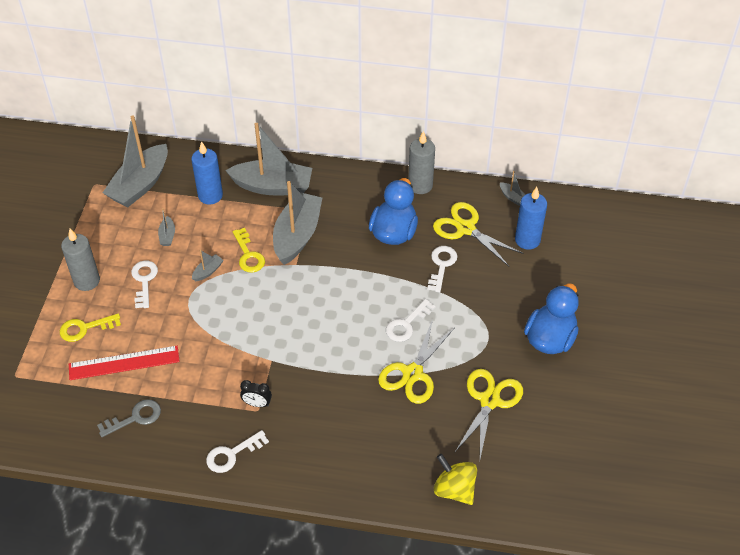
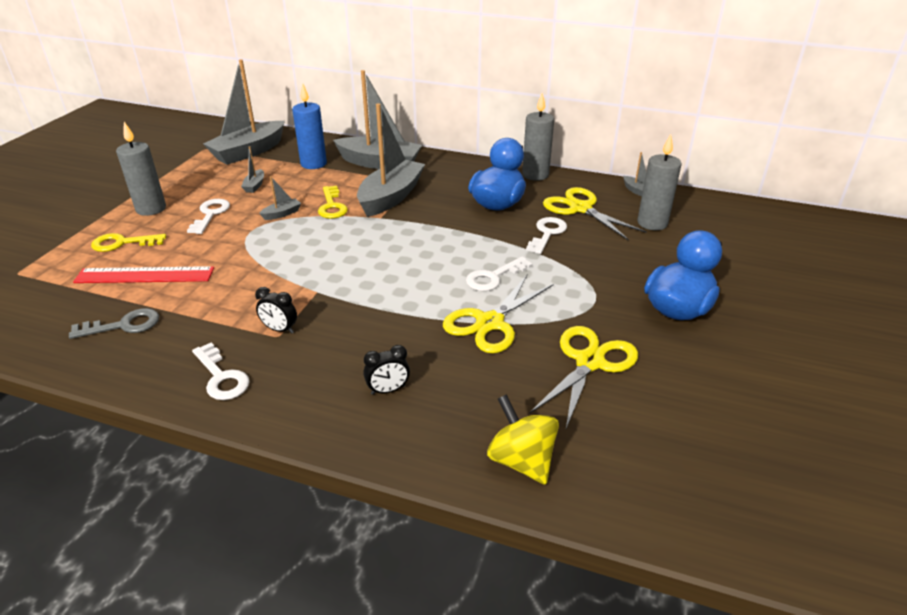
camera: 10 degrees right, 15 degrees down
white key [206,430,269,473] -> white key turned 105 degrees counterclockwise [192,343,250,400]
blue candle [515,187,547,250] -> grey candle [637,134,682,230]
none -> black clock [363,345,410,395]

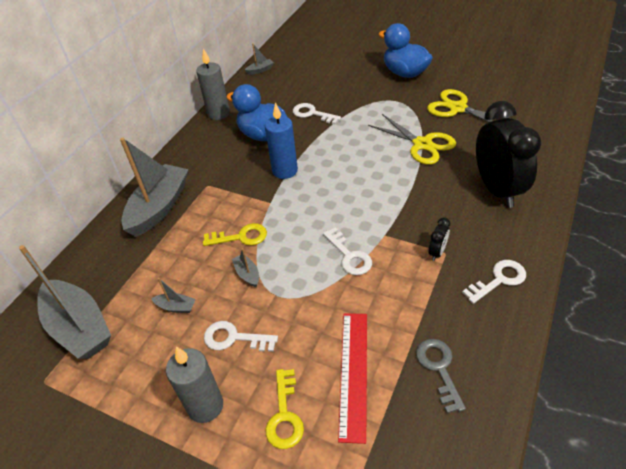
camera: 80 degrees left, 10 degrees up
blue candle [292,84,327,169] -> blue candle moved to [265,103,298,179]
grey boat [357,103,425,217] -> none
black clock [363,345,410,395] -> black clock [476,101,541,208], size x2.49
white key [466,256,533,291] -> white key moved to [323,227,372,275]
yellow spinning top [487,394,559,485] -> none
yellow scissors [543,187,647,241] -> none
grey candle [637,134,682,230] -> none

